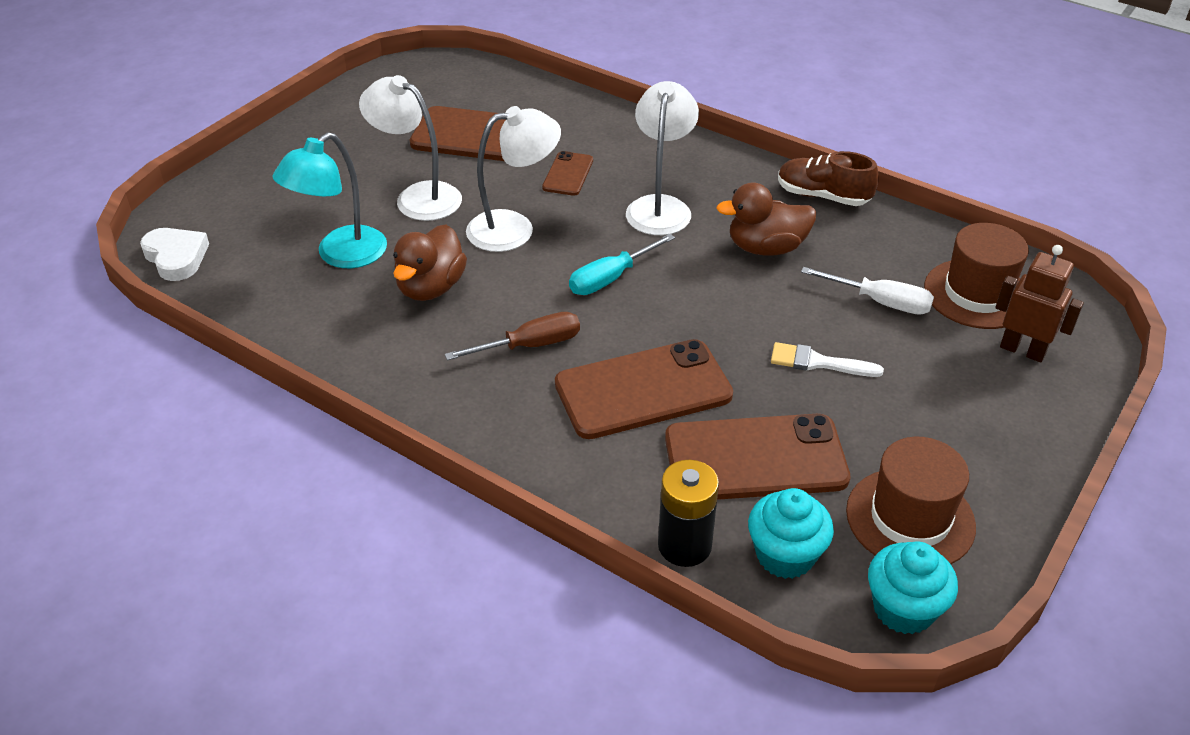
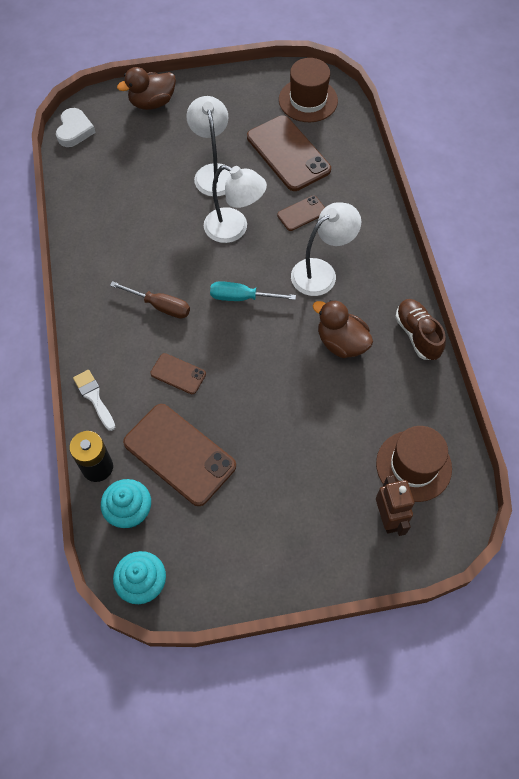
camera: 45 degrees right, 20 degrees up
turquoise lamp [272,132,387,268] -> none
brown duck [393,225,467,301] -> brown duck moved to [117,67,176,110]
brown phone [555,339,733,439] -> brown phone [150,353,206,394], size x0.50
white brush [771,342,884,377] -> white brush moved to [73,370,115,431]
white screwdriver [801,267,934,315] -> none
brown hat [846,437,976,564] -> brown hat moved to [279,58,338,122]

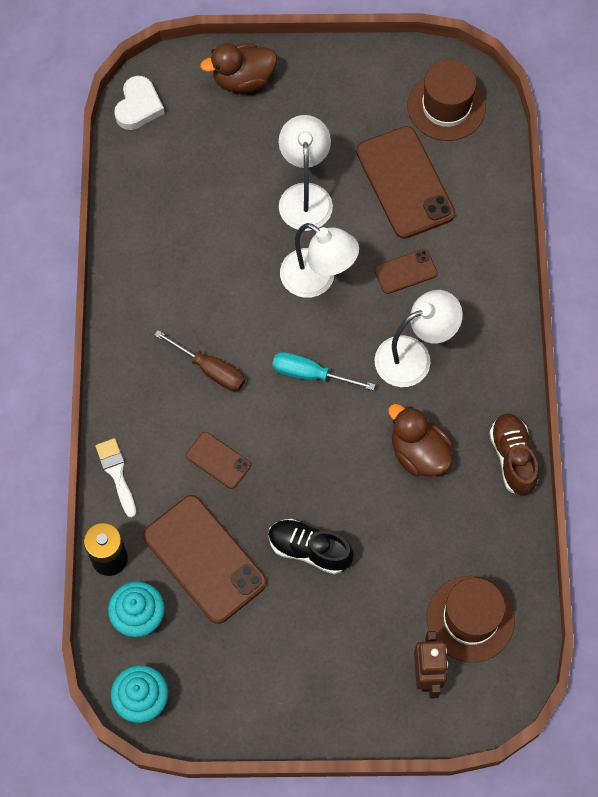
camera: 10 degrees right, 5 degrees up
none -> black shoe [268,519,354,574]

